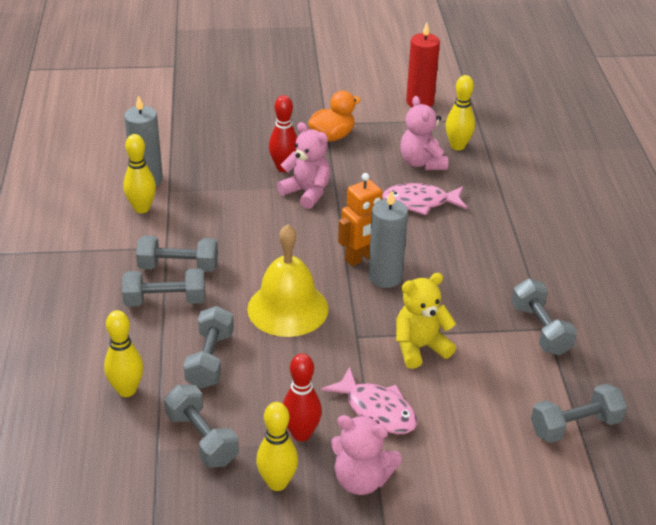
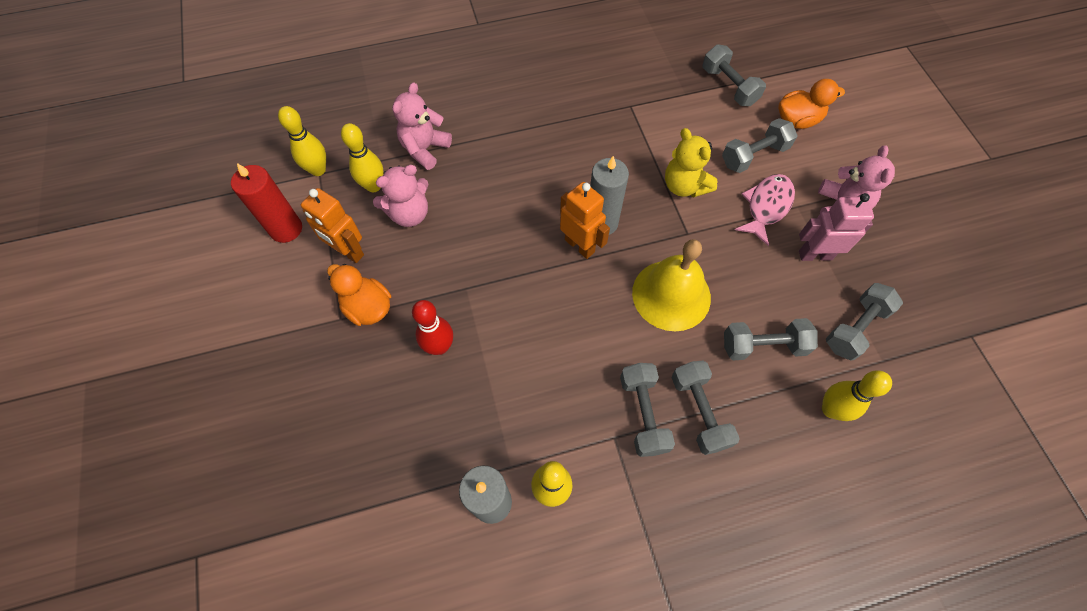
camera: 100 degrees left, 25 degrees up
yellow bowling pin [256,402,298,491] -> yellow bowling pin moved to [278,106,326,176]
pink teddy bear [277,122,330,209] -> pink teddy bear moved to [392,82,452,170]
red bowling pin [283,353,322,441] -> pink robot [799,193,874,261]
pink fish [382,183,467,215] -> none
grey dumbbell [511,279,577,355] -> grey dumbbell moved to [722,118,798,173]
none -> orange robot [301,188,364,263]
none -> orange duck [778,79,845,129]

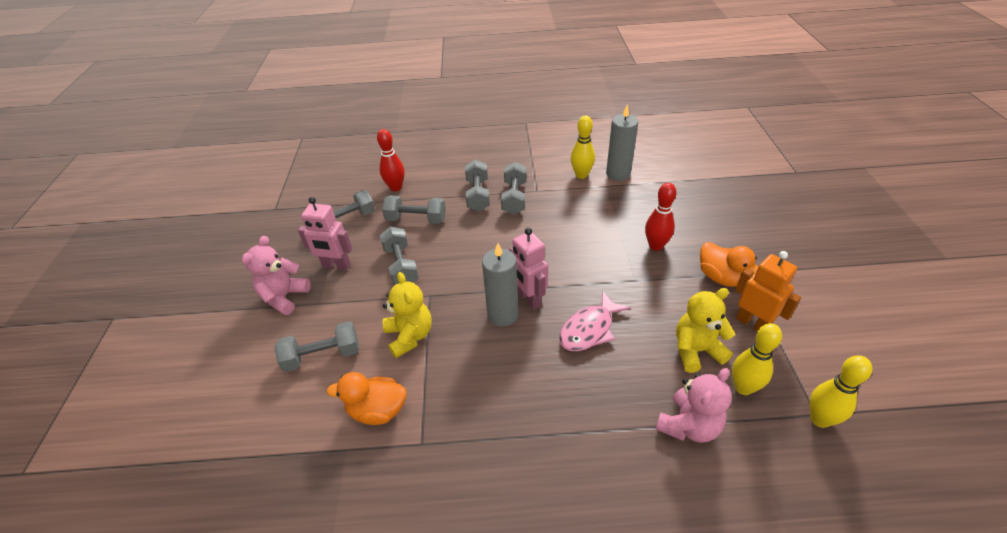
camera: 165 degrees left, 20 degrees down
red candle [231,163,302,243] -> none
pink teddy bear [373,165,429,227] -> yellow teddy bear [676,288,735,373]
orange robot [560,182,610,259] -> pink robot [509,228,548,310]
yellow bell [632,239,711,331] -> none
grey dumbbell [703,44,766,106] -> grey dumbbell moved to [379,227,419,285]
pink fish [735,174,795,246] -> pink fish moved to [559,291,631,351]
orange duck [778,79,845,129] -> orange duck moved to [326,372,406,425]
yellow bowling pin [822,370,892,421] -> red bowling pin [377,129,405,192]

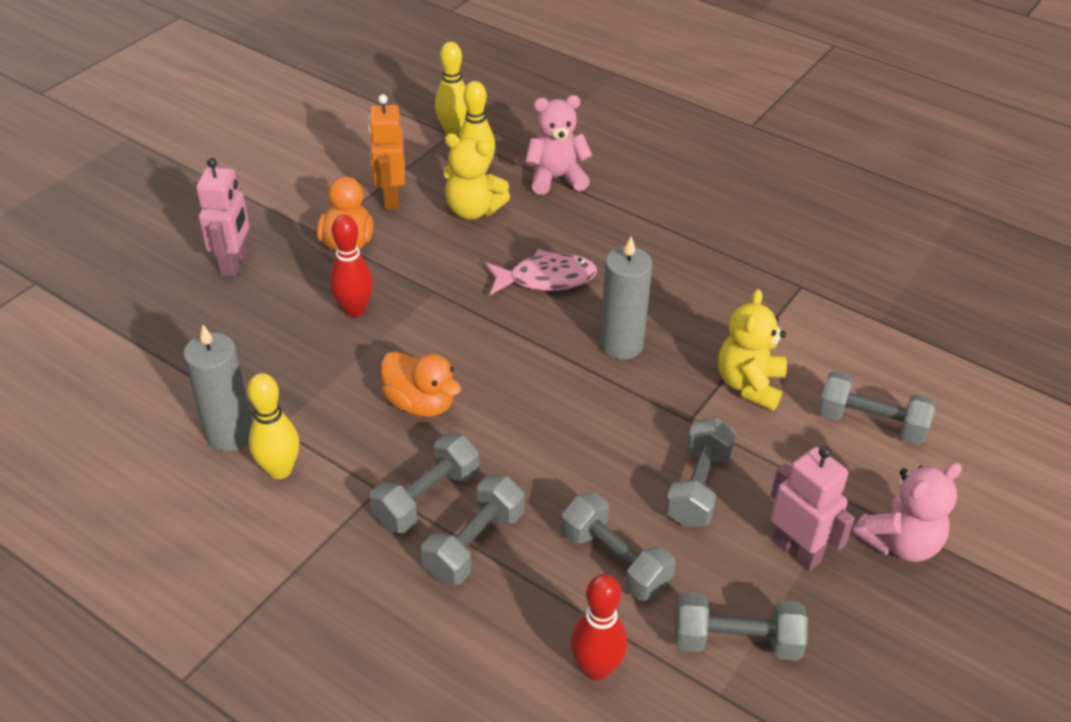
camera: 145 degrees left, 0 degrees up
orange duck [326,372,406,425] -> orange duck moved to [381,351,461,417]
pink robot [509,228,548,310] -> pink robot moved to [196,158,249,277]

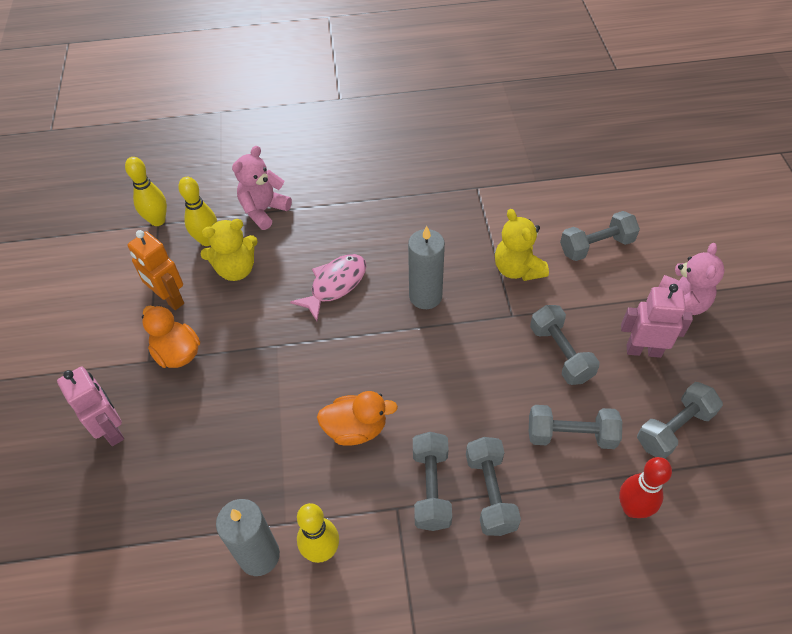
camera: 40 degrees left, 10 degrees up
red bowling pin [330,215,373,317] -> none

